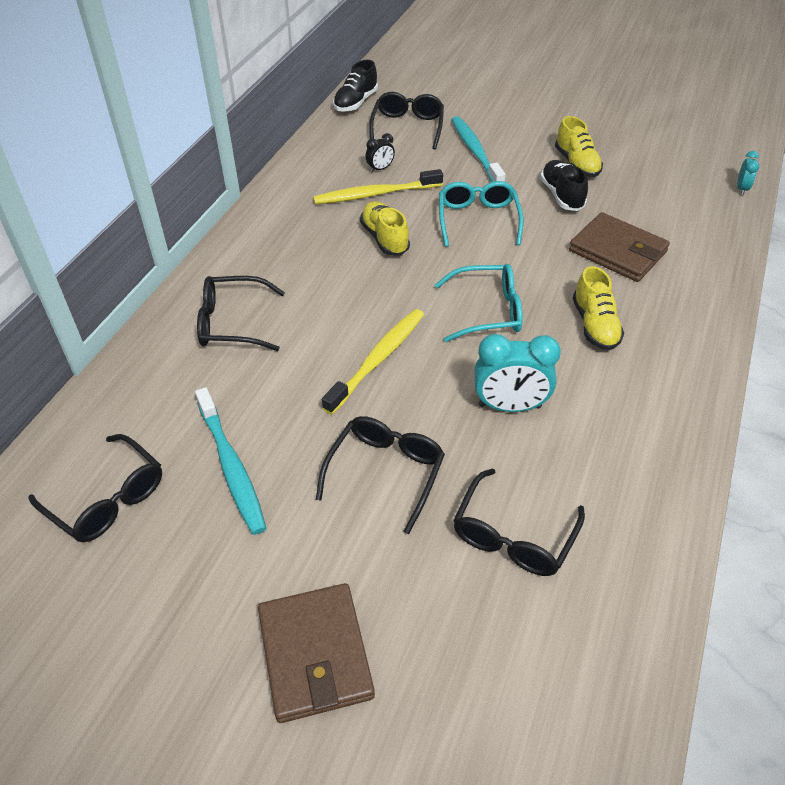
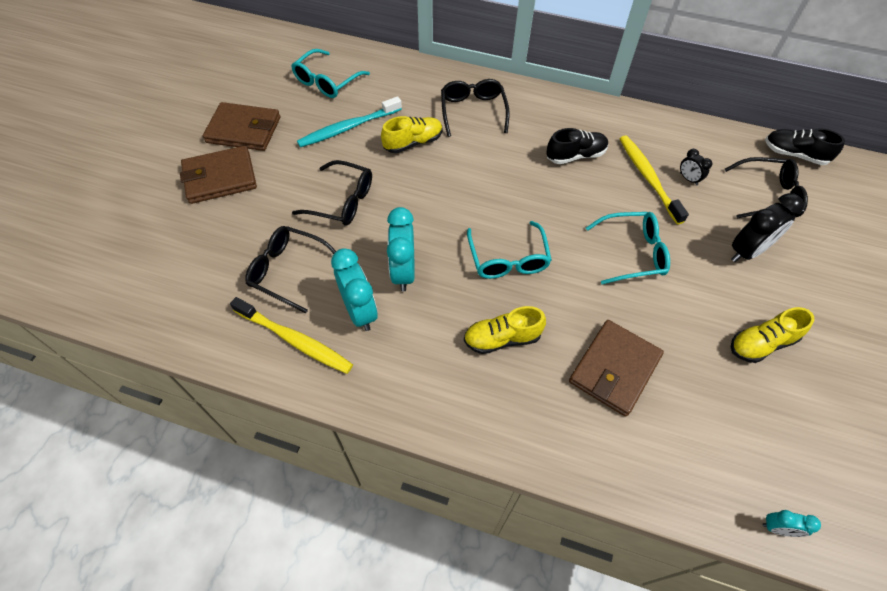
camera: 85 degrees right, 10 degrees up
black glasses [28,434,162,542] -> turquoise glasses [291,49,370,98]
yellow toothbrush [322,309,424,415] -> yellow toothbrush moved to [230,297,353,374]
yellow shoe [360,201,410,255] -> yellow shoe moved to [381,116,442,153]
turquoise toothbrush [451,116,506,182] -> black clock [731,193,804,262]
black shoe [540,160,588,211] -> black shoe moved to [546,128,608,164]
none -> brown wallet [203,102,280,151]
none -> turquoise clock [331,248,378,331]

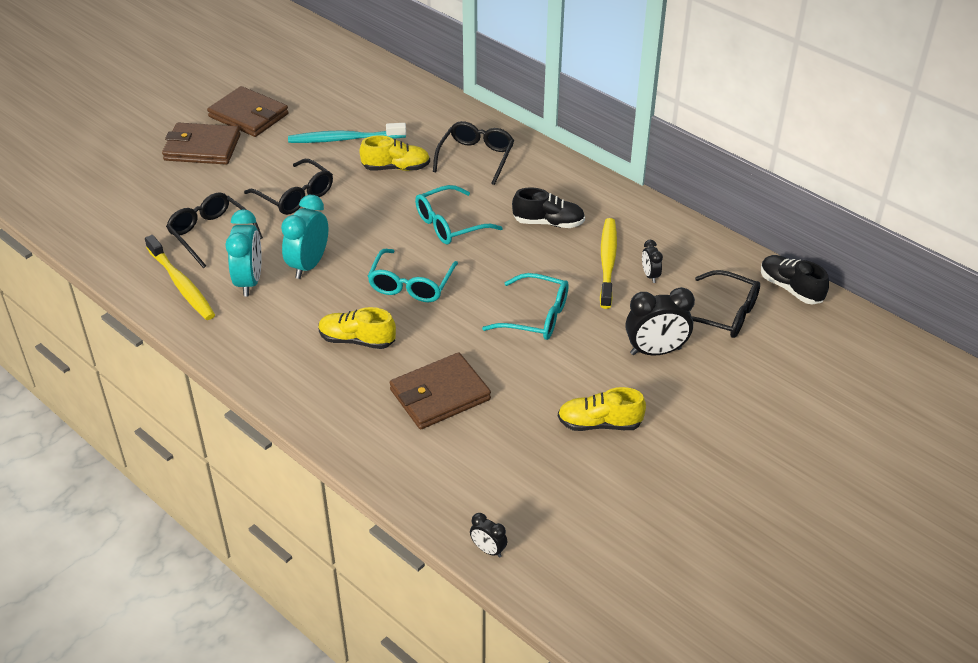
camera: 25 degrees right, 15 degrees down
turquoise glasses [291,49,370,98] -> turquoise glasses moved to [415,185,503,245]
turquoise clock [762,510,821,537] -> black clock [470,513,507,558]

